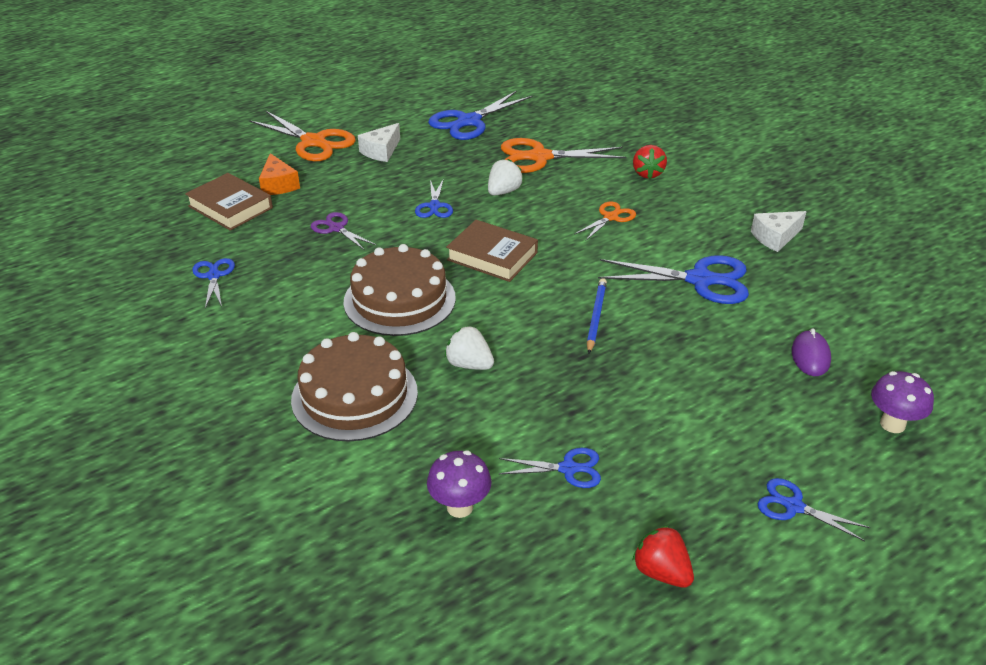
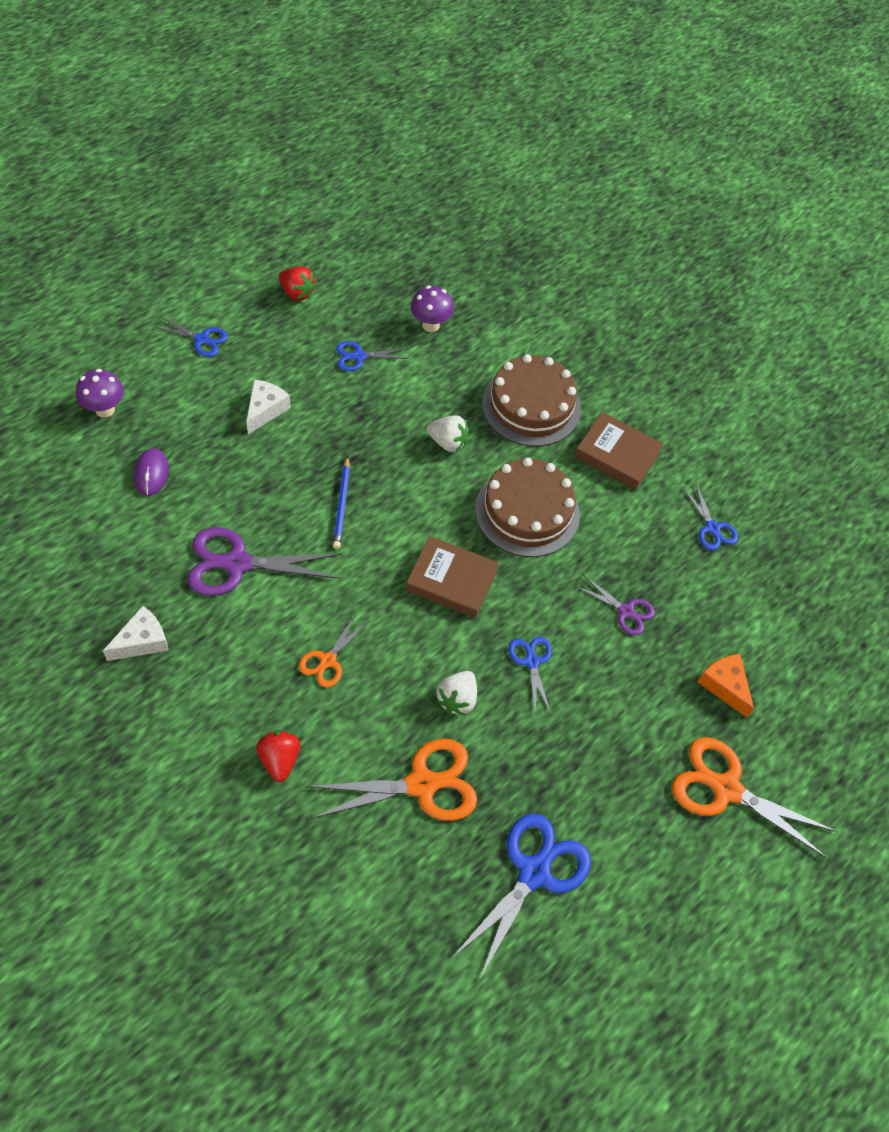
camera: 165 degrees right, 20 degrees up
brown book [185,173,273,231] -> brown book moved to [574,412,664,490]
white cheese [358,123,400,162] -> white cheese moved to [246,380,291,434]
blue scissors [598,255,749,304] -> purple scissors [187,527,341,596]

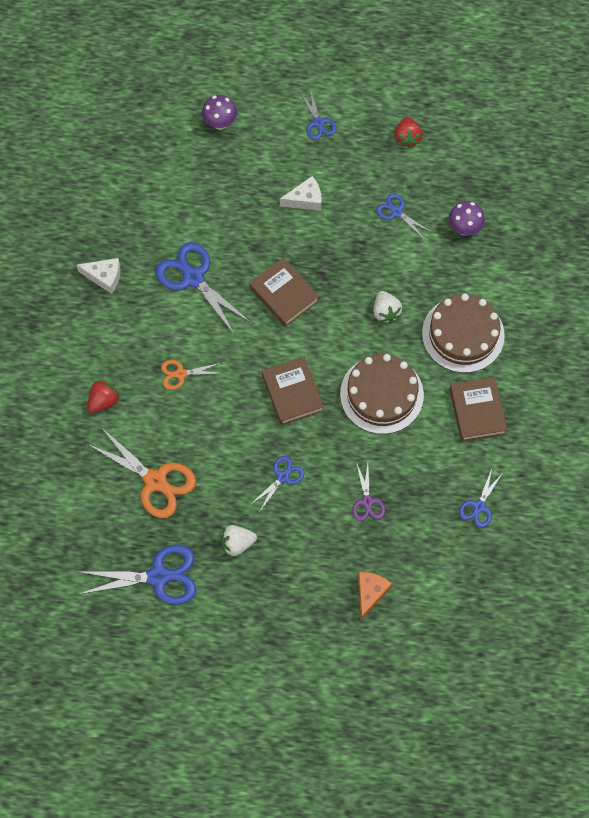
camera: 55 degrees right, 10 degrees up
purple mouse [134,448,169,496] -> none
purple scissors [187,527,341,596] -> blue scissors [156,242,251,335]
blue pencil [333,456,350,549] -> brown book [249,257,319,327]
white strawberry [436,671,477,716] -> white strawberry moved to [221,525,257,556]
orange scissors [672,737,836,858] -> none

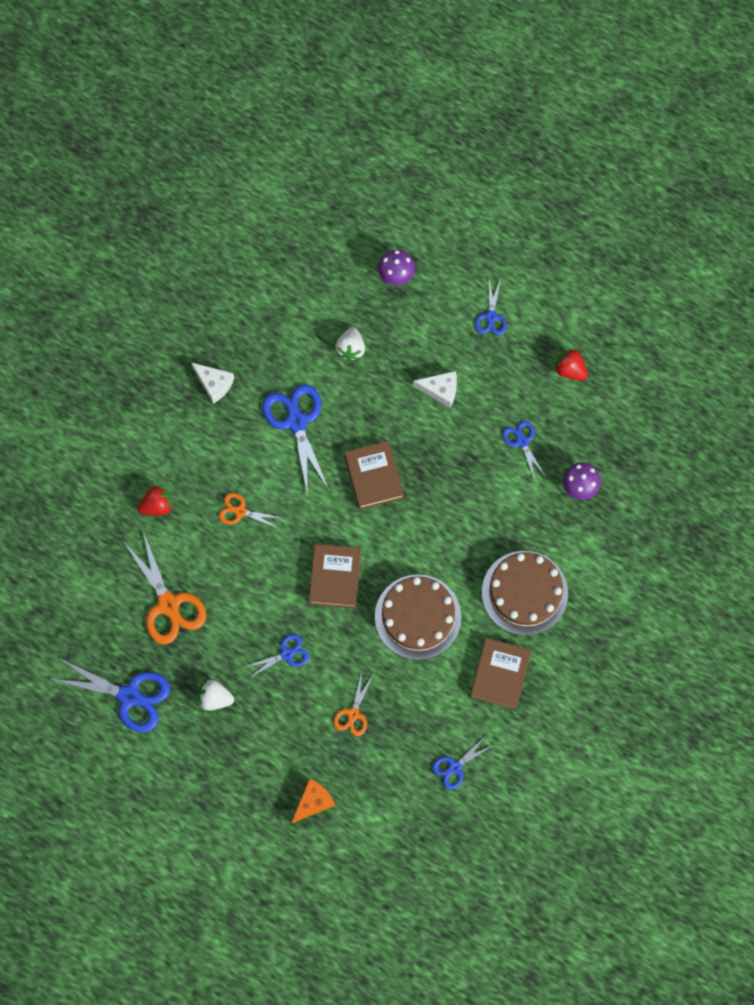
camera: 25 degrees right, 5 degrees up
purple scissors [352,462,385,521] -> orange scissors [333,672,374,736]
white strawberry [373,291,402,323] -> white strawberry moved to [335,327,365,361]
red strawberry [394,117,423,148] -> red strawberry turned 105 degrees clockwise [554,349,588,381]

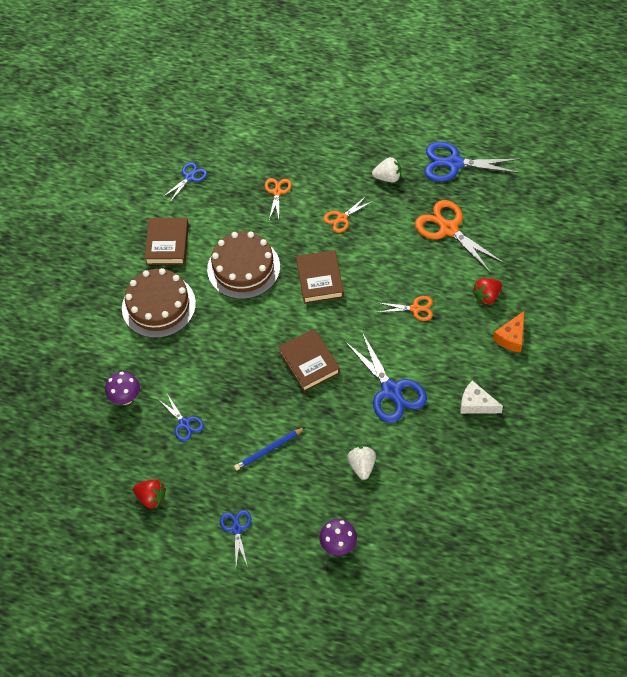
camera: 170 degrees right, 15 degrees down
blue scissors [245,634,309,678] -> orange scissors [324,195,373,233]
orange cheese [292,778,335,823] -> orange cheese moved to [493,311,524,353]
white cheese [413,371,457,408] -> blue pencil [234,427,305,470]

